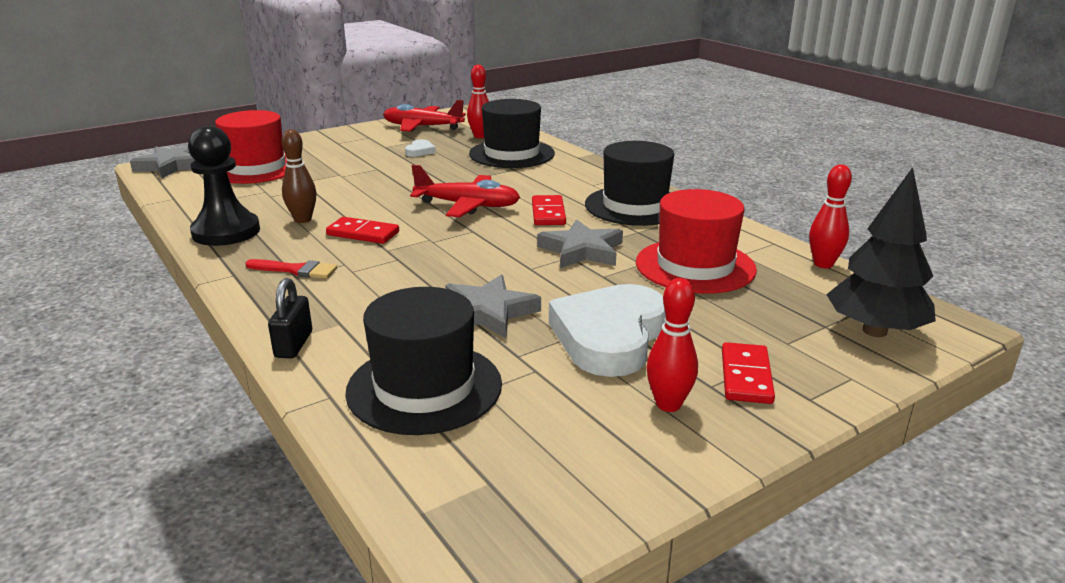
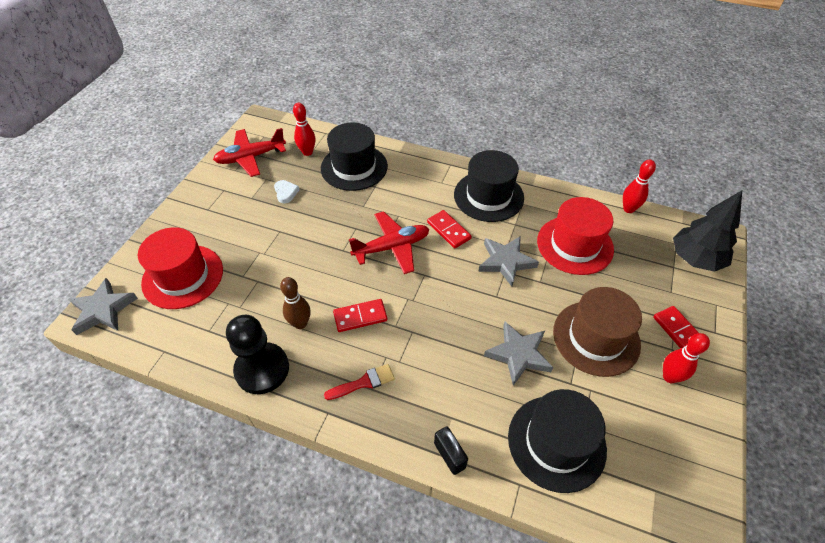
camera: 35 degrees left, 25 degrees up
white heart [549,284,666,377] -> brown hat [553,287,642,377]

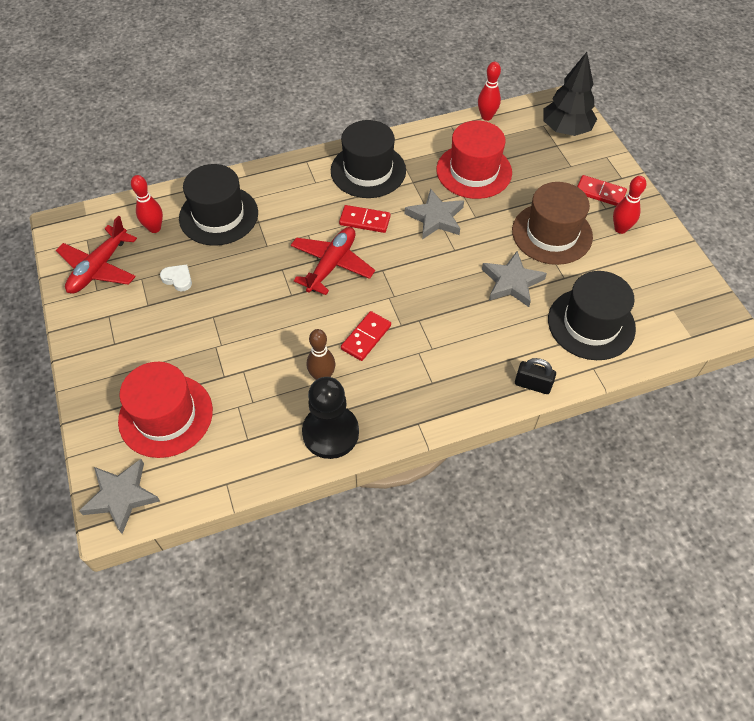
camera: 40 degrees left, 5 degrees up
red brush [324,364,395,400] -> none

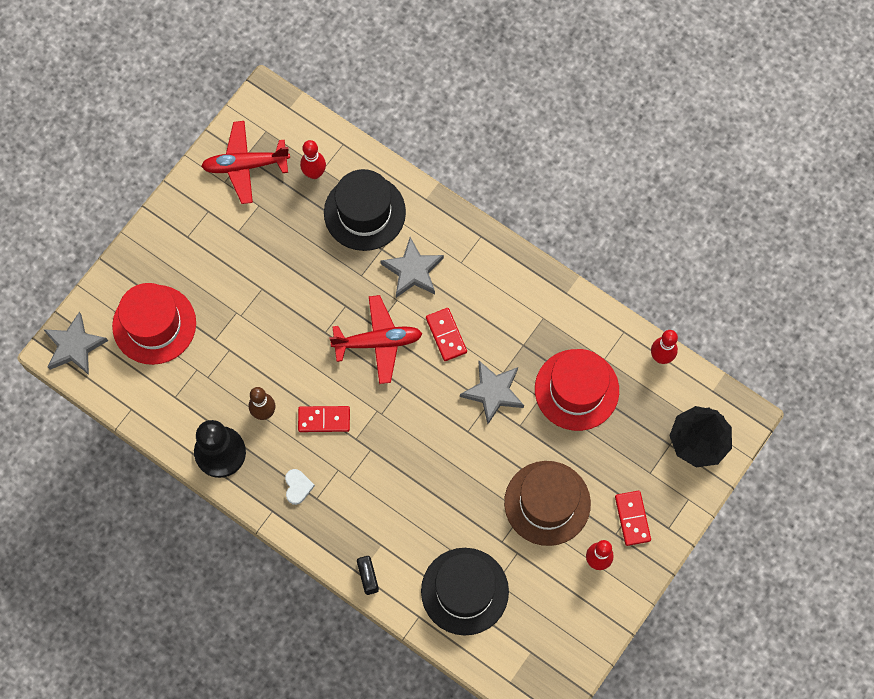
camera: 55 degrees right, 15 degrees up
white heart [160,264,192,291] -> white heart moved to [285,469,315,505]
black hat [331,120,406,198] -> none
grey star [482,251,547,307] -> grey star moved to [380,237,444,298]

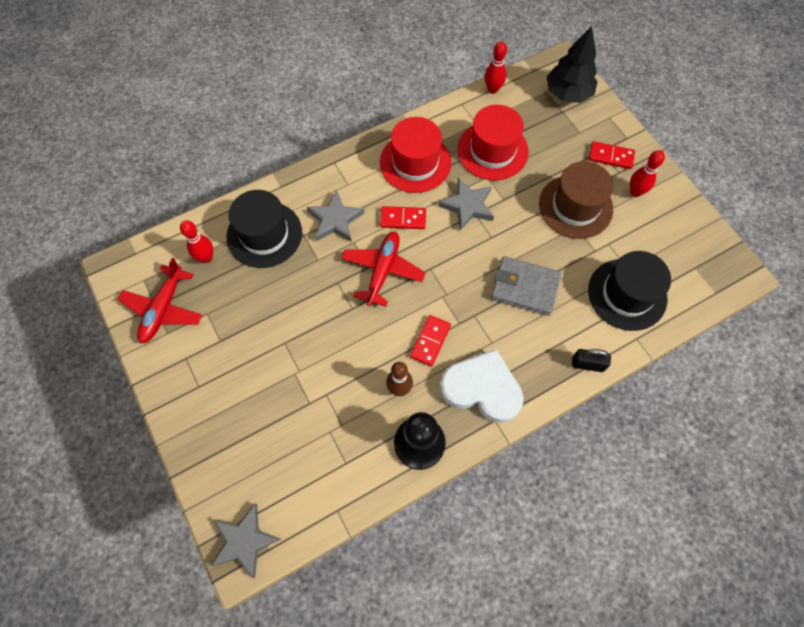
camera: 65 degrees left, 5 degrees down
red hat [112,283,196,365] -> red hat moved to [380,117,451,193]
white heart [285,469,315,505] -> white heart [440,349,524,423], size x2.44
none -> grey wallet [491,256,561,316]

